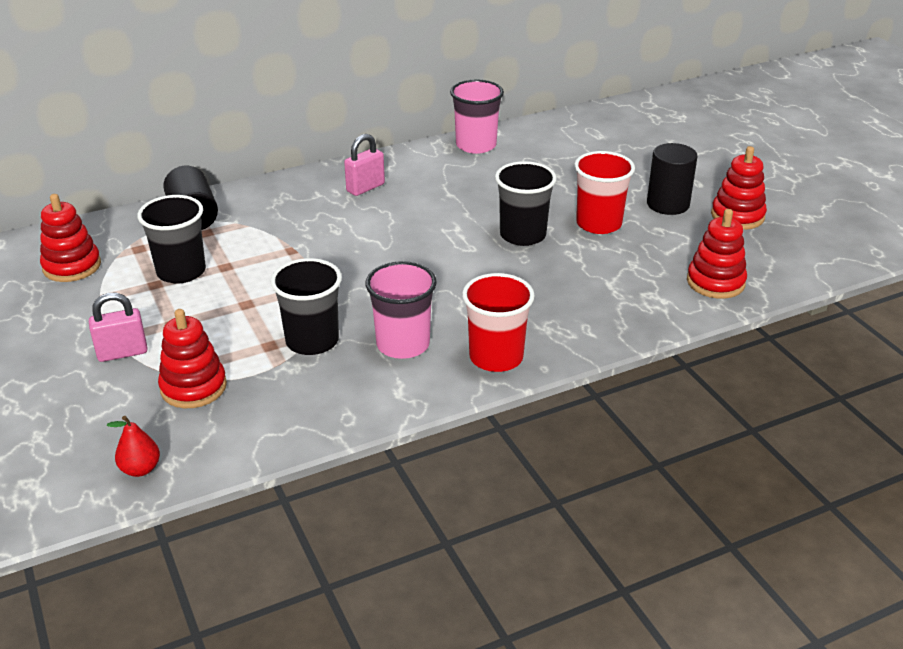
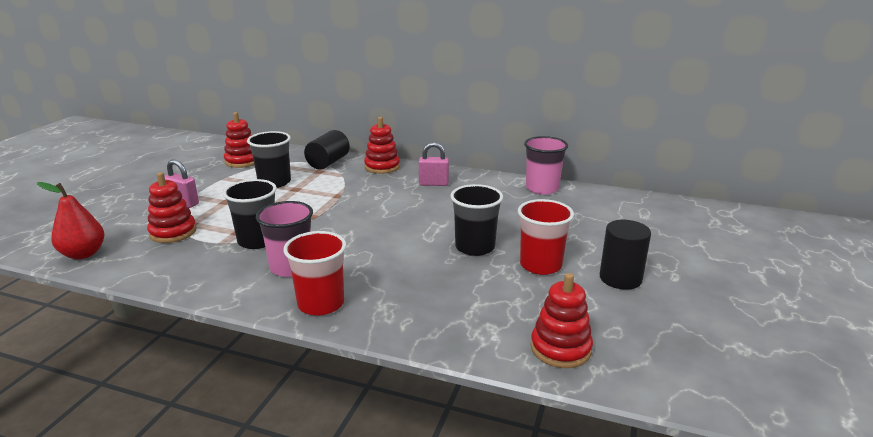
camera: 45 degrees right, 10 degrees down
red pear [107,416,160,477] -> red pear [37,182,105,259], size x1.61
red stacking toy [711,146,767,230] -> red stacking toy moved to [364,117,400,174]

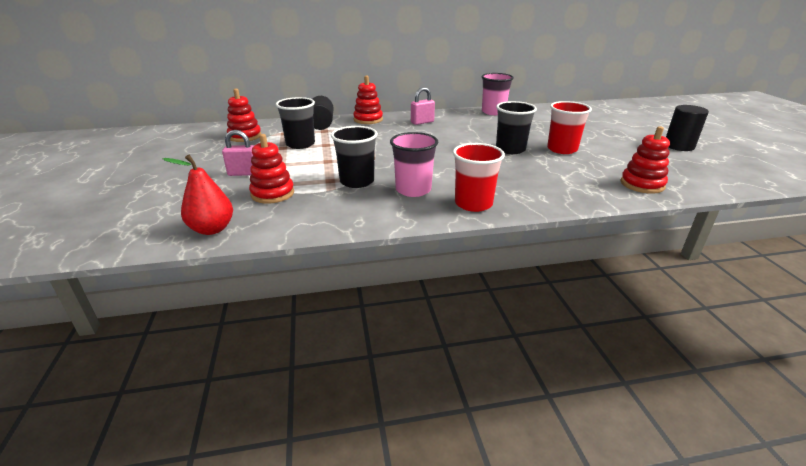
camera: 30 degrees left, 5 degrees up
black cylinder [600,220,651,290] -> black cylinder moved to [666,105,709,151]

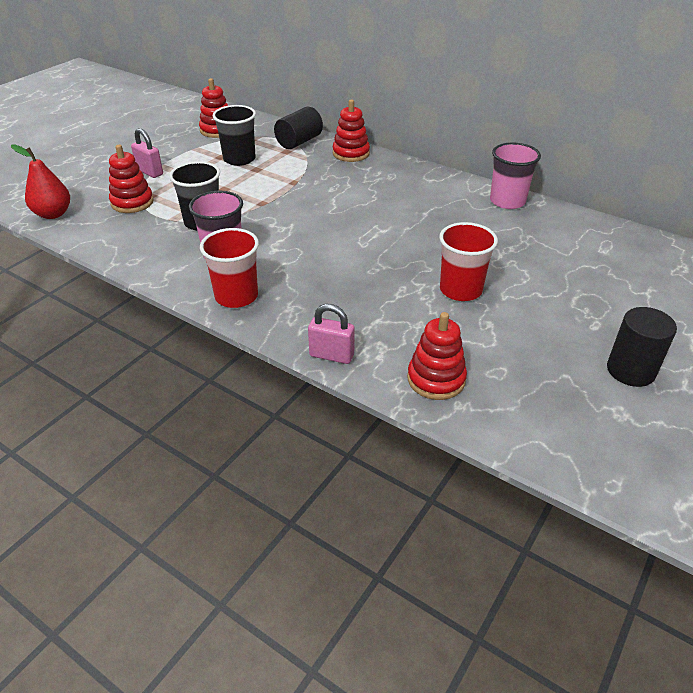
camera: 45 degrees right, 10 degrees up
pink padlock [411,87,435,125] -> pink padlock moved to [308,304,355,364]
black cup [496,101,537,154] -> none

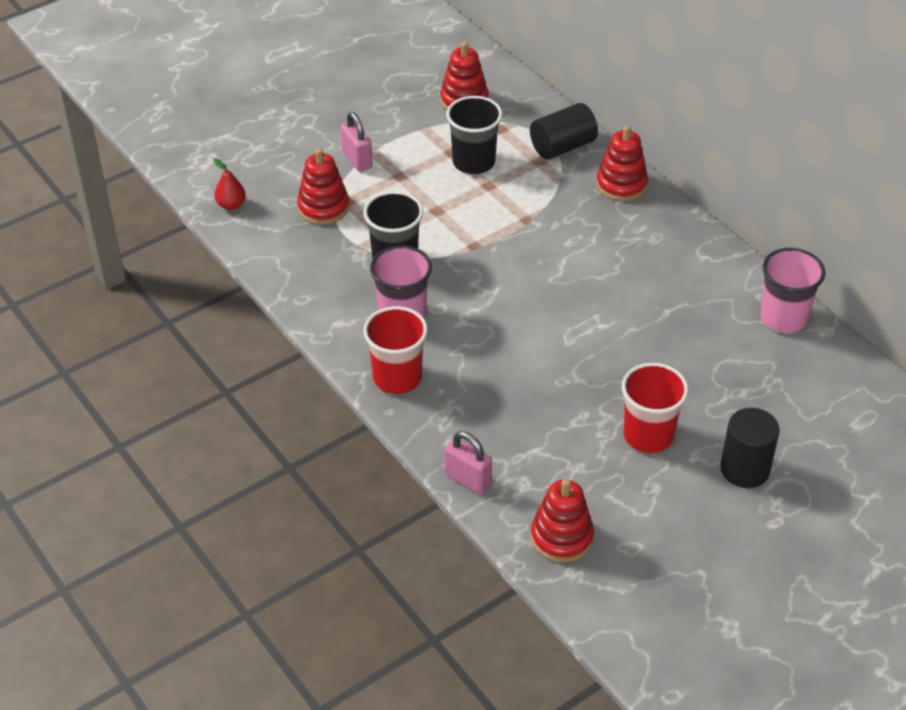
camera: 20 degrees right, 5 degrees up
red pear [11,145,70,219] -> red pear [213,158,246,210], size x0.62
black cylinder [607,307,677,387] -> black cylinder moved to [721,408,780,488]

